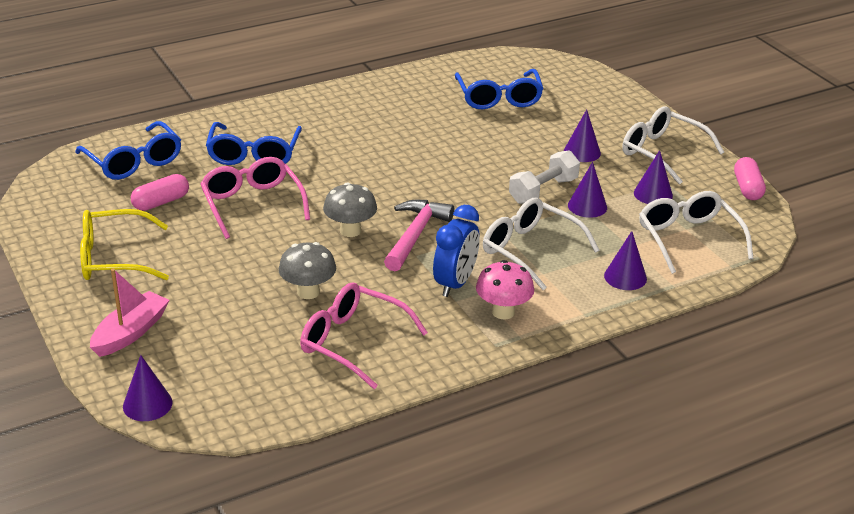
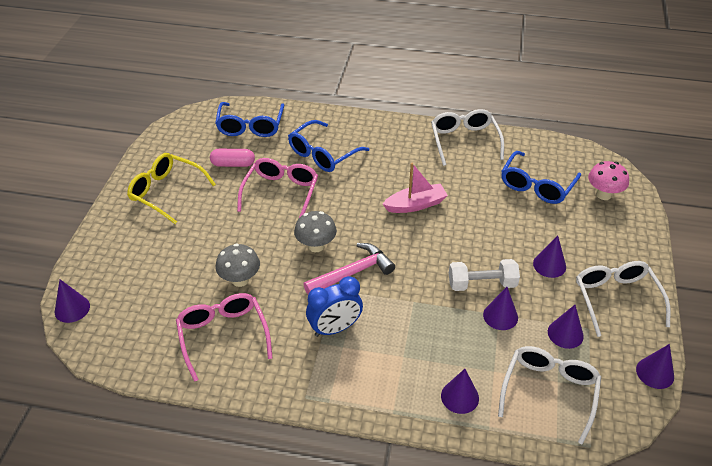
camera: 40 degrees right, 10 degrees up
pink boat [90,268,169,357] -> pink boat moved to [383,163,448,213]
pink mushroom [476,260,534,319] -> pink mushroom moved to [588,161,629,200]
white glasses [483,198,600,290] -> white glasses moved to [431,109,504,166]
pink capsule [734,157,766,200] -> purple cone [636,344,674,389]

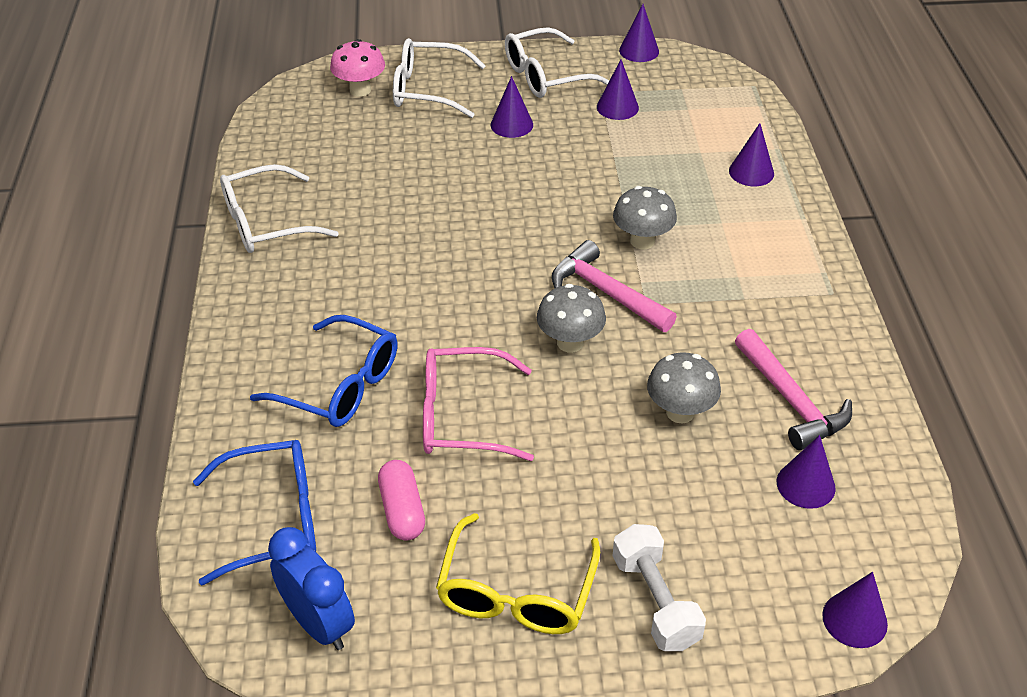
camera: 105 degrees left, 0 degrees up
pink glasses [176,293,273,382] -> pink hammer [735,329,852,450]
blue clock [306,276,363,337] -> blue clock moved to [268,527,355,650]
pink boat [383,163,448,213] -> none
white dumbbell [449,259,520,291] -> white dumbbell moved to [612,524,706,651]
purple cone [483,287,518,330] -> purple cone moved to [777,435,836,509]
white glasses [498,346,601,445] -> white glasses moved to [393,38,486,118]
blue glasses [501,151,581,204] -> none
none -> grey mushroom [613,186,677,250]

